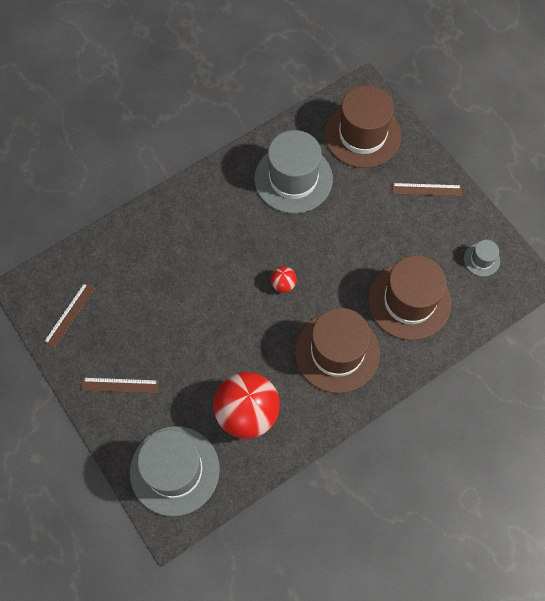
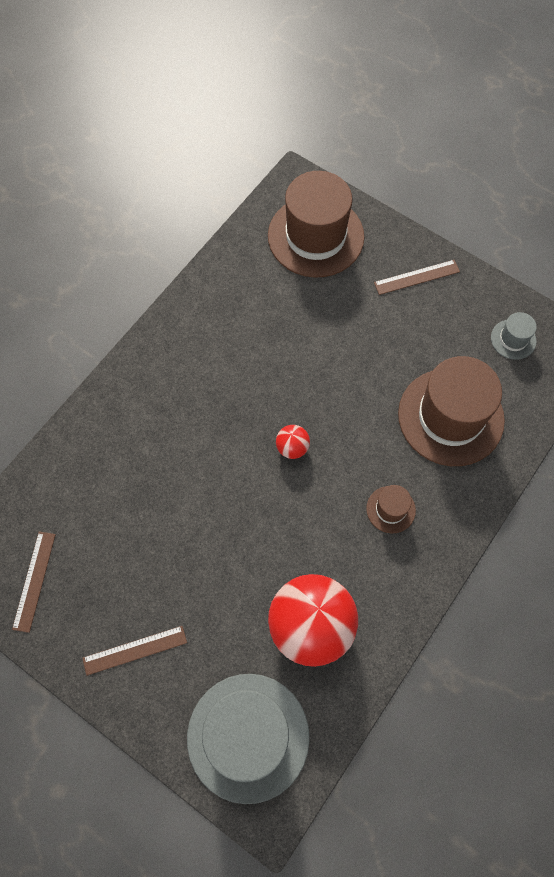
camera: 20 degrees left, 0 degrees up
grey hat [254,130,333,214] -> none
brown hat [295,308,380,393] -> brown hat [366,485,416,533], size x0.45

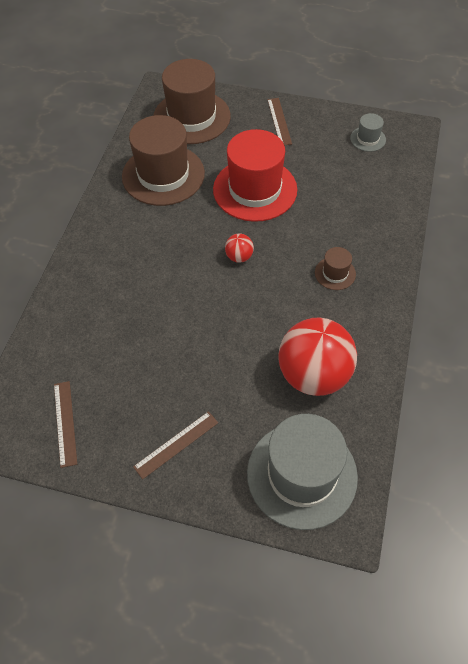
camera: 20 degrees left, 10 degrees down
brown ruler [374,260,460,295] -> brown ruler turned 60 degrees counterclockwise [267,98,292,145]
brown hat [398,356,505,466] -> brown hat moved to [122,115,205,206]
none -> red hat [213,129,297,222]

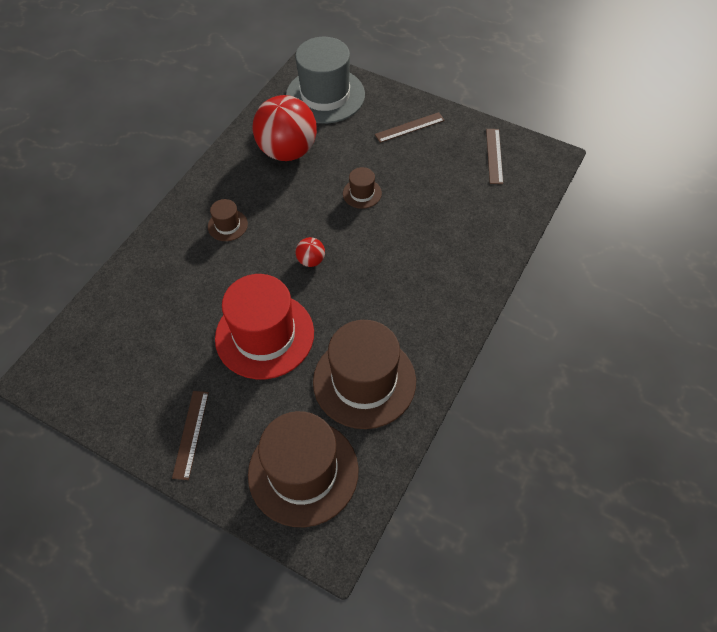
camera: 165 degrees left, 0 degrees up
grey hat [350,113,386,152] -> none
none -> brown hat [343,167,382,209]

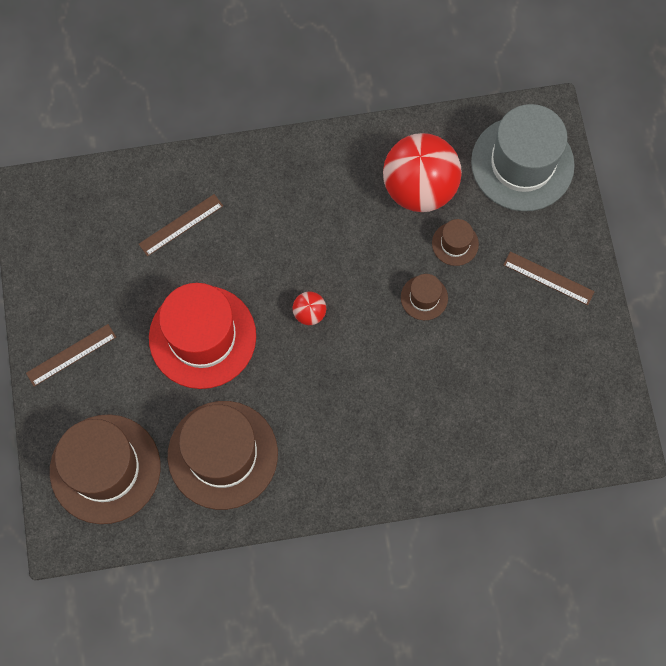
camera: 50 degrees right, 15 degrees up
brown hat [208,199,248,241] -> brown hat moved to [432,219,479,266]
brown ruler [486,129,503,184] -> brown ruler moved to [139,194,223,256]

